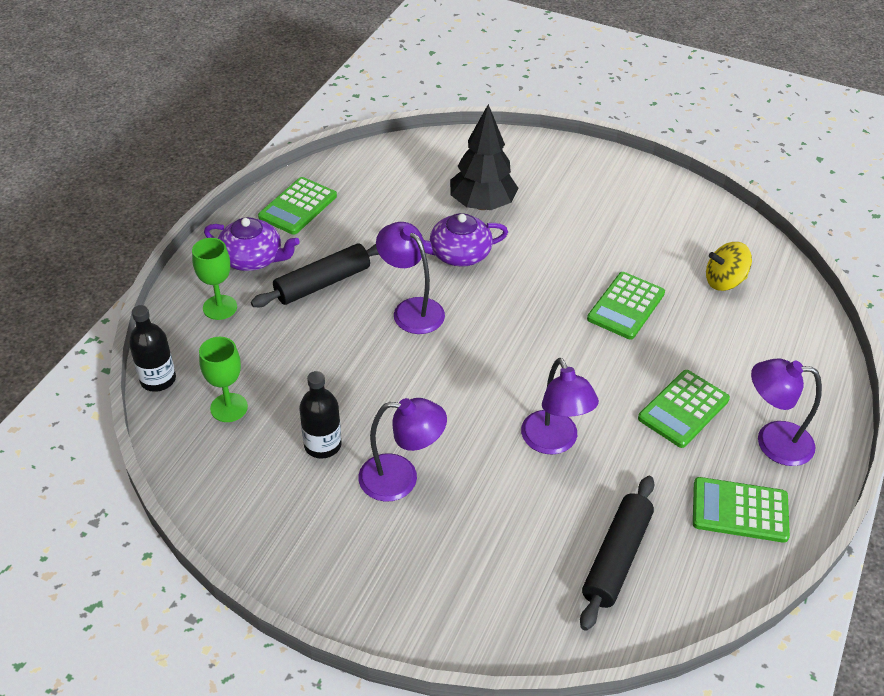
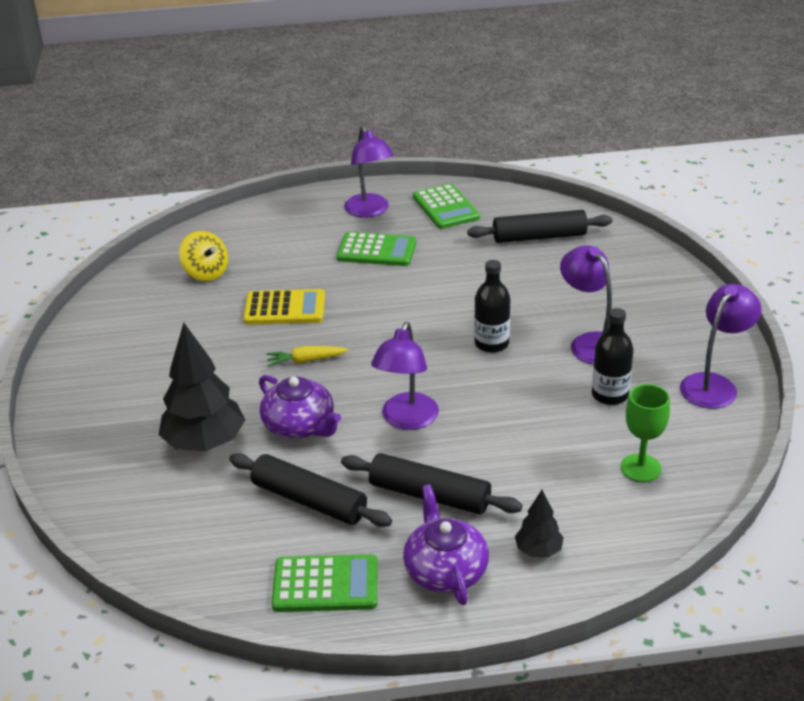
camera: 120 degrees left, 10 degrees down
black bottle [129,305,176,392] -> black bottle moved to [474,260,510,353]
green goblet [192,238,237,320] -> black tree [515,490,564,558]
purple lamp [521,358,599,454] -> purple lamp moved to [680,284,762,409]
green calculator [587,272,665,340] -> yellow calculator [243,289,325,325]
none -> black rolling pin [229,453,392,527]
none -> yellow carrot [266,346,349,367]

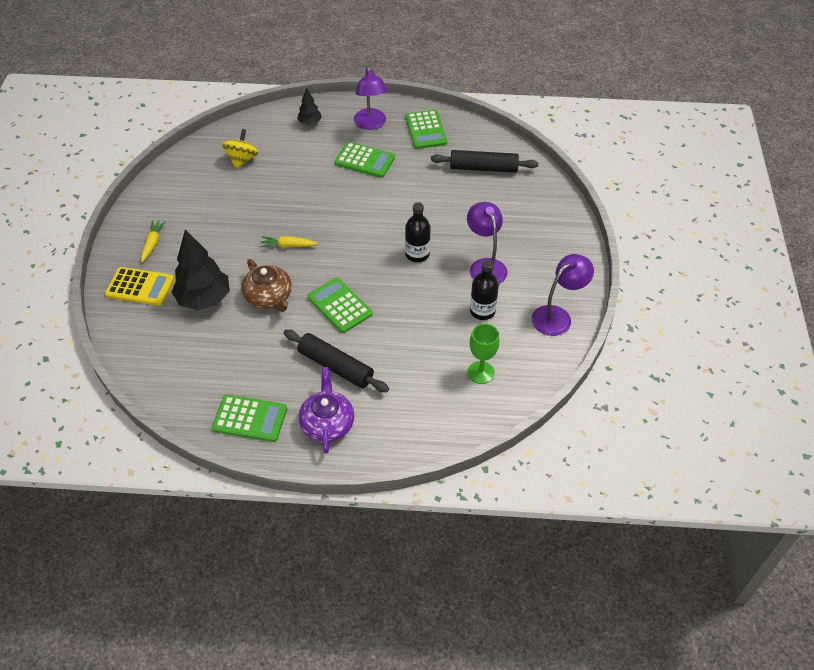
camera: 10 degrees right, 15 degrees up
yellow spinning top [179,231,228,281] -> yellow spinning top turned 135 degrees counterclockwise [222,129,258,169]
black rolling pin [229,453,392,527] -> none
yellow calculator [243,289,325,325] -> yellow calculator moved to [105,267,174,306]
purple teapot [259,375,341,439] -> brown teapot [241,259,292,312]
purple lamp [371,322,439,430] -> green calculator [307,278,373,333]
black tree [515,490,564,558] -> black tree moved to [297,87,322,125]
none -> yellow carrot [141,220,166,262]

